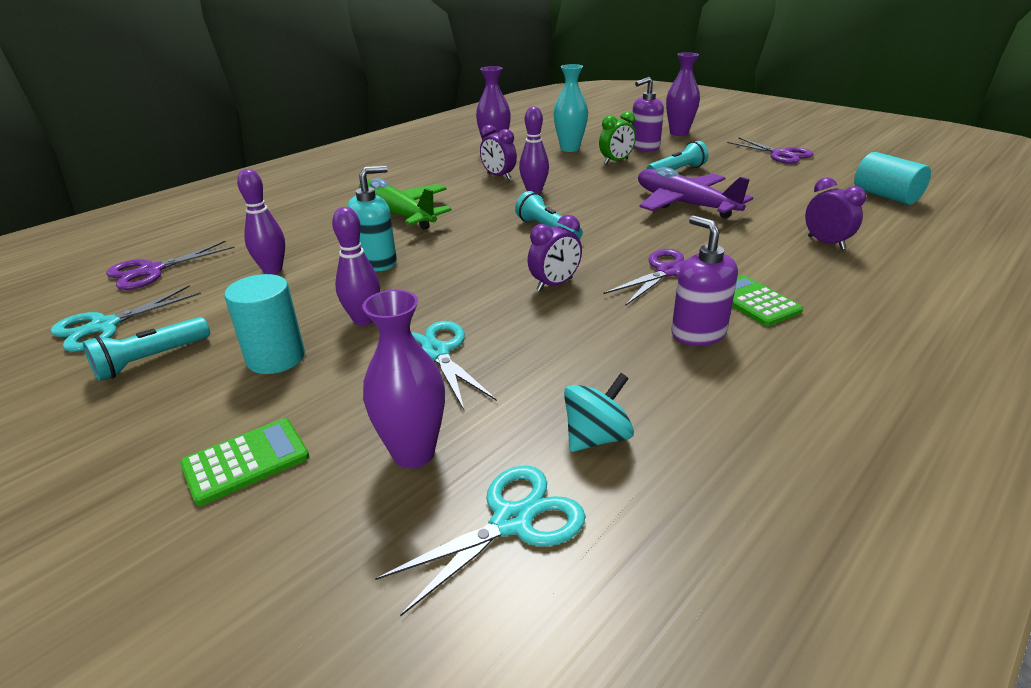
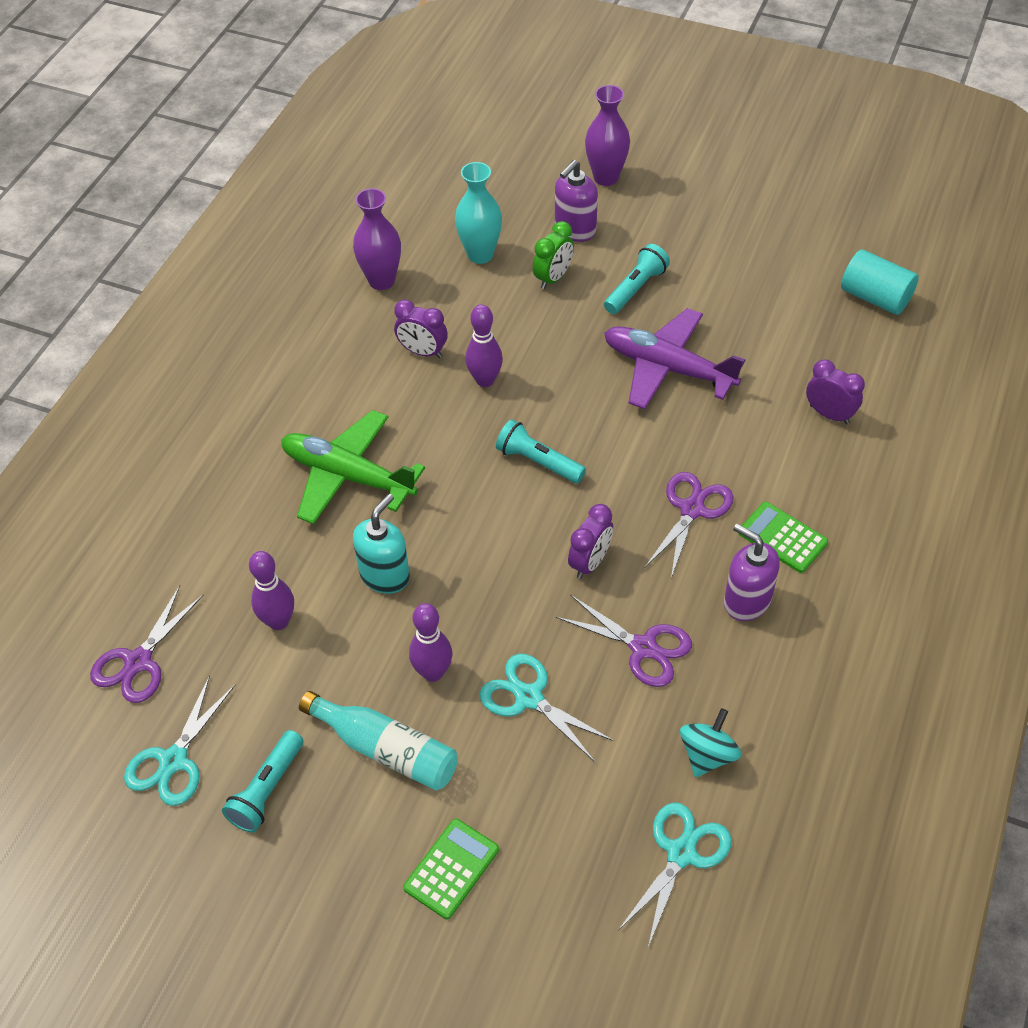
camera: 20 degrees left, 20 degrees up
turquoise cylinder [224,274,305,374] -> turquoise bottle [299,691,458,791]
purple vase [363,290,445,468] -> none
purple scissors [727,137,814,164] -> purple scissors moved to [556,595,692,687]

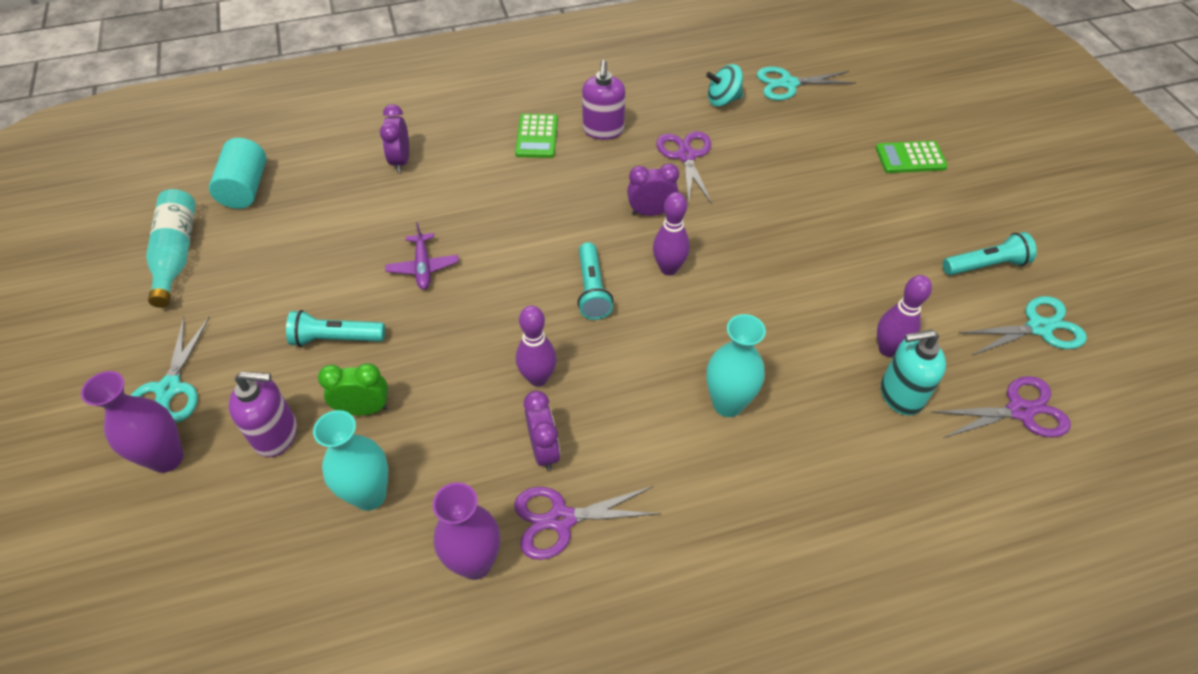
camera: 130 degrees left, 0 degrees up
green plane [281,410,425,524] -> turquoise vase [706,314,766,417]
turquoise bottle [299,691,458,791] -> turquoise bottle moved to [146,189,196,308]
turquoise soap dispenser [353,494,410,594] -> turquoise soap dispenser moved to [881,330,946,415]
purple bowling pin [409,603,453,682] -> purple bowling pin moved to [653,192,690,276]
turquoise scissors [480,654,614,762] -> turquoise scissors moved to [130,317,210,423]
purple plane [604,308,745,409] -> purple plane [385,222,459,290], size x0.52
purple scissors [645,472,734,578] -> purple scissors moved to [514,486,661,560]

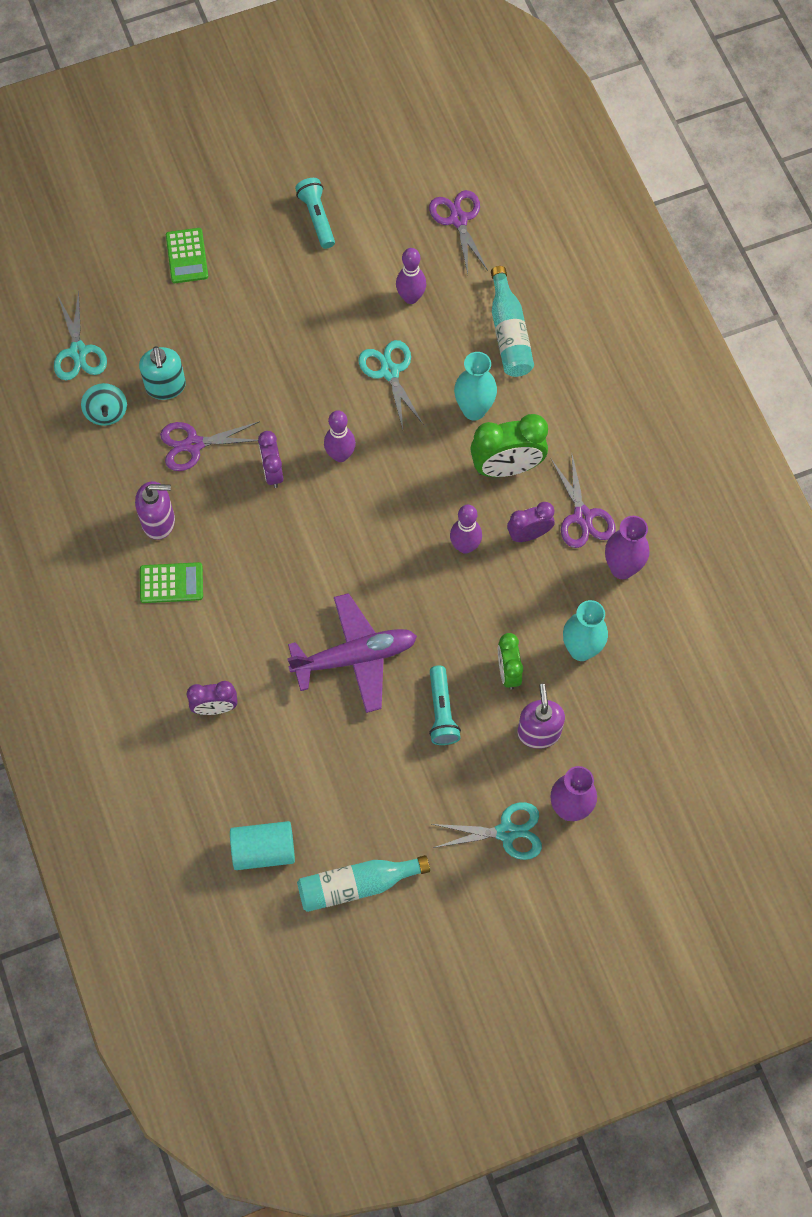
camera: 95 degrees left, 15 degrees up
purple plane [385,222,459,290] -> purple plane [287,593,417,713], size x1.92
turquoise flashlight [578,242,613,320] -> none
turquoise soap dispenser [881,330,946,415] -> turquoise soap dispenser moved to [139,346,186,400]
turquoise scissors [959,296,1087,355] -> turquoise scissors moved to [359,340,424,429]
none -> green clock [470,414,548,477]
none -> turquoise bottle [491,266,534,377]

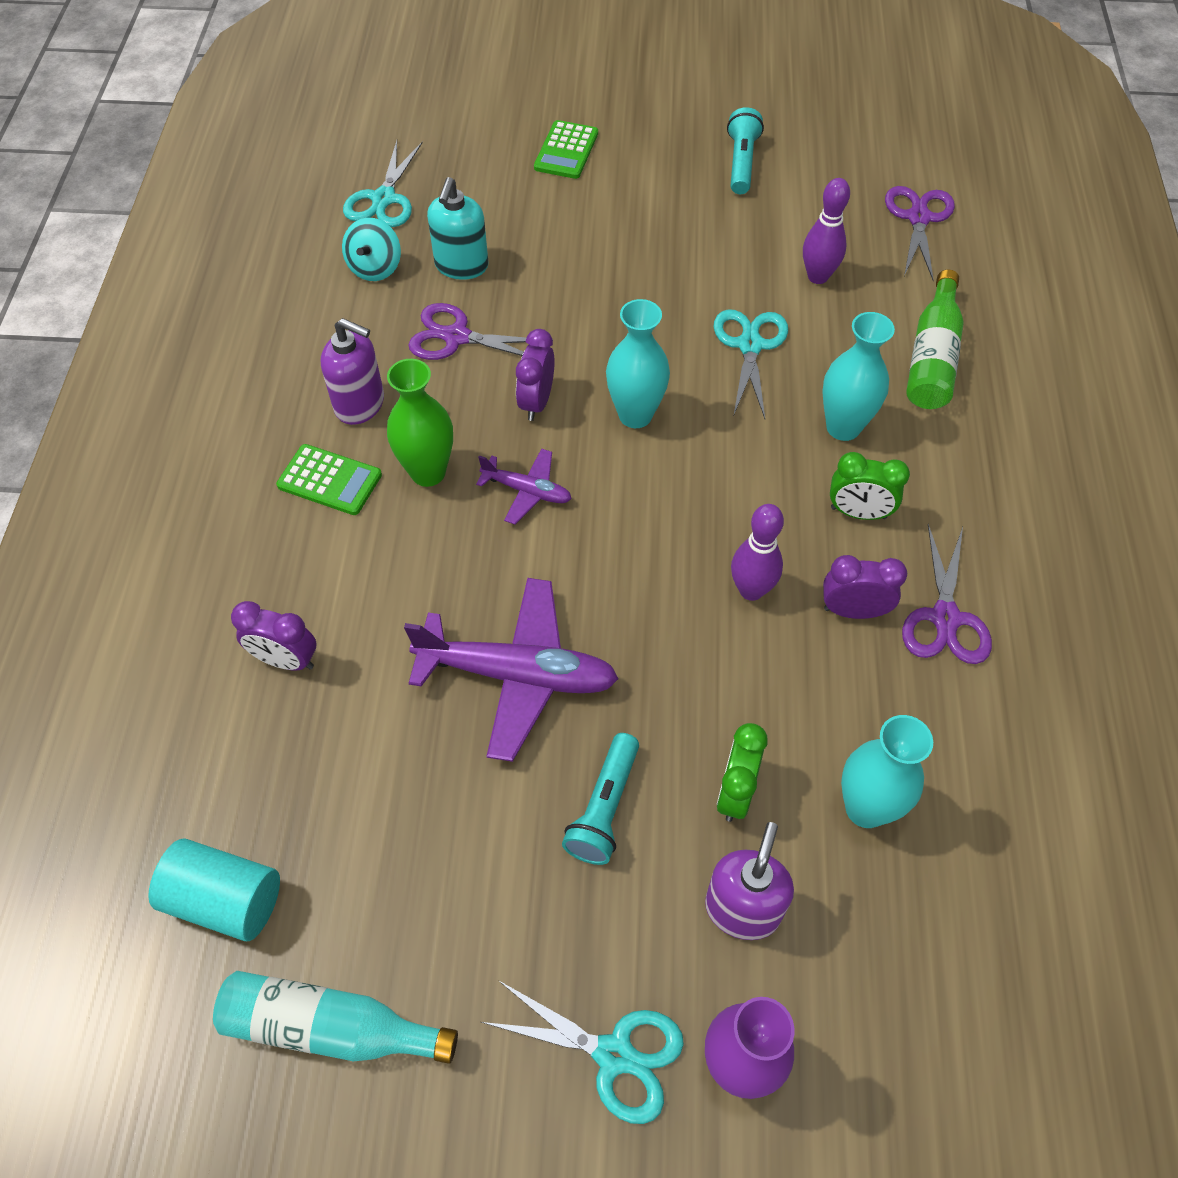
camera: 25 degrees right, 10 degrees down
purple bowling pin [324,410,356,462] -> turquoise vase [606,299,670,428]
green clock [470,414,548,477] -> green clock [830,452,910,520], size x0.61
turquoise bottle [491,266,534,377] -> green bottle [906,270,964,409]
purple vase [605,516,650,579] -> none
none -> green vase [387,359,453,487]
none -> purple plane [476,448,572,524]

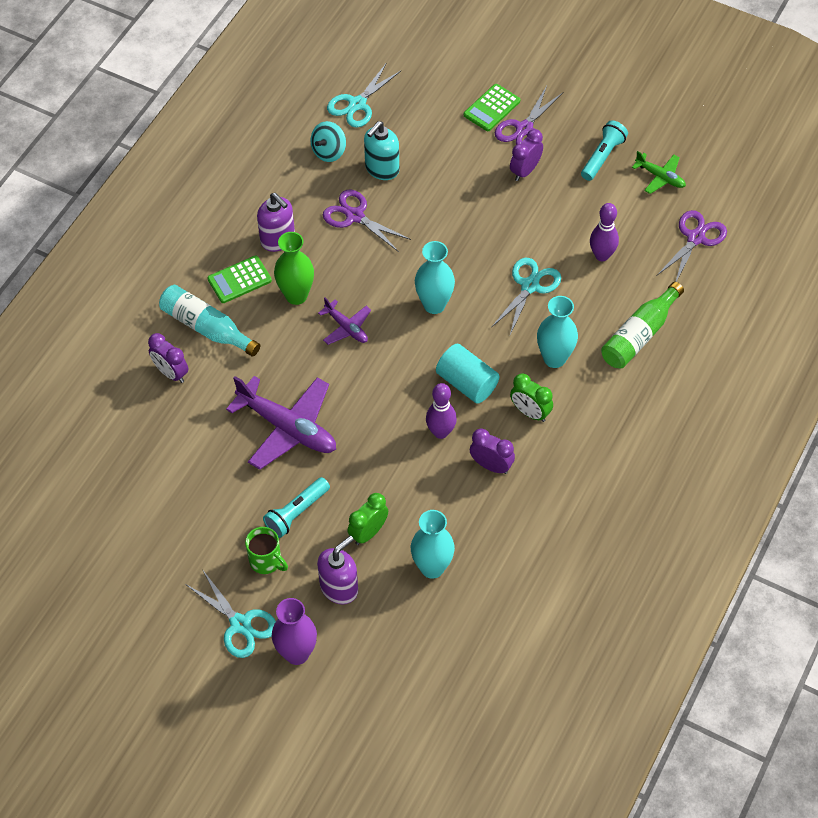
camera: 25 degrees right, 0 degrees up
turquoise cylinder [148,838,280,941] -> turquoise cylinder moved to [436,344,499,404]
turquoise bottle [213,971,458,1064] -> turquoise bottle moved to [159,285,260,357]
green calculator [276,444,382,515] -> green calculator turned 105 degrees clockwise [207,255,272,303]
purple clock [516,329,555,421] -> purple clock moved to [510,129,543,181]
purple scissors [902,524,992,664] -> purple scissors moved to [495,86,564,145]
none -> green mug [245,527,288,574]
none -> green plane [632,151,686,194]

